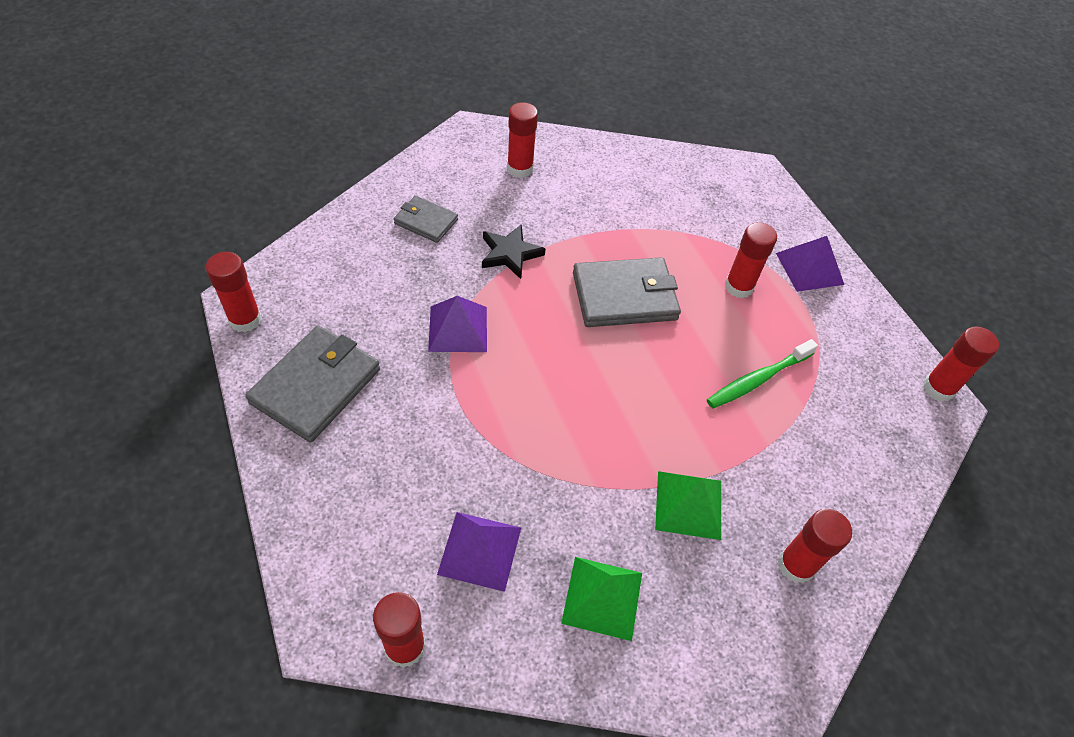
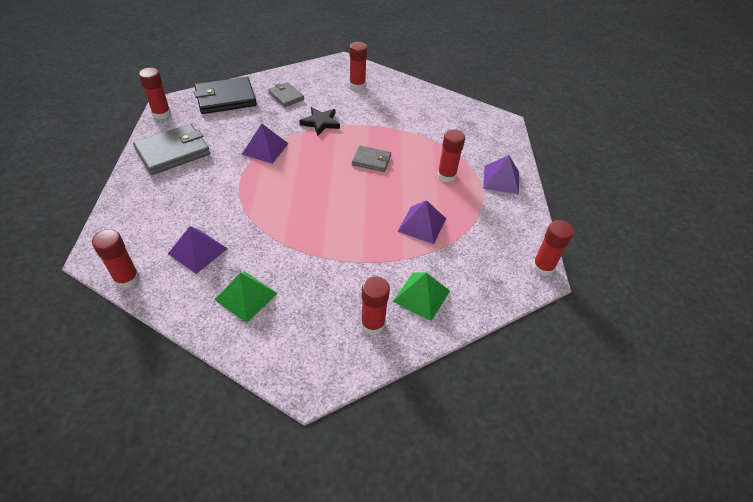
camera: 25 degrees right, 5 degrees down
grey wallet [573,257,681,327] -> grey wallet [352,145,391,172], size x0.57
green pyramid [655,471,721,540] -> green pyramid moved to [393,273,450,321]
green toothbrush [707,339,818,408] -> purple pyramid [397,200,446,244]
none -> black wallet [194,77,257,114]

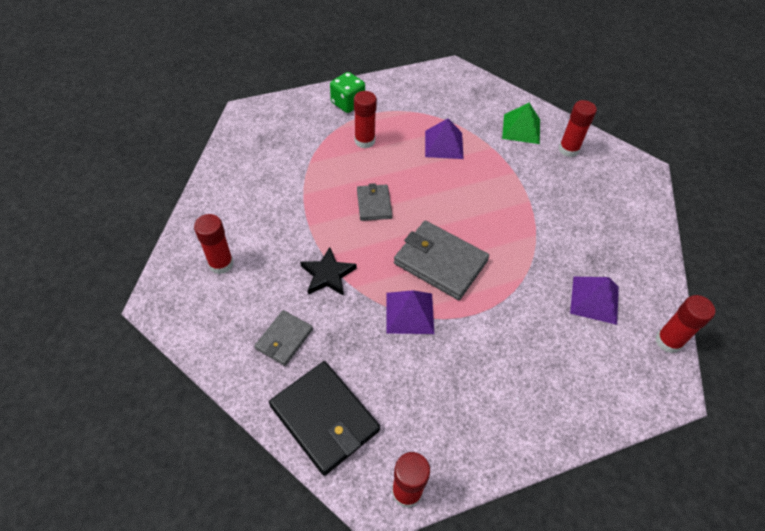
camera: 110 degrees left, 5 degrees up
grey wallet [133,124,210,175] -> grey wallet moved to [394,221,489,300]
green pyramid [215,272,278,323] -> none
purple pyramid [483,155,519,194] -> green dice [330,72,365,113]
red glue stick [532,220,574,276] -> none

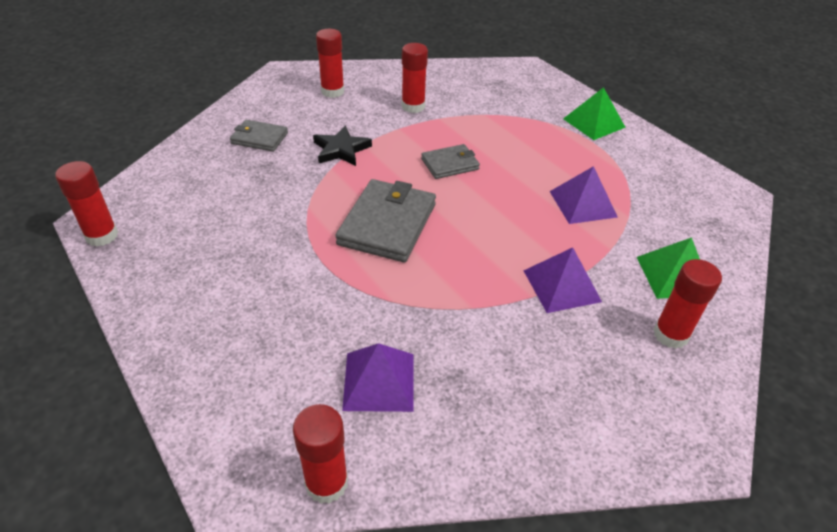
camera: 75 degrees right, 10 degrees down
black wallet [269,361,380,476] -> none
green dice [330,72,365,113] -> green pyramid [563,87,626,140]
red glue stick [354,91,377,149] -> red glue stick moved to [402,43,428,113]
purple pyramid [386,290,434,334] -> purple pyramid moved to [524,247,602,313]

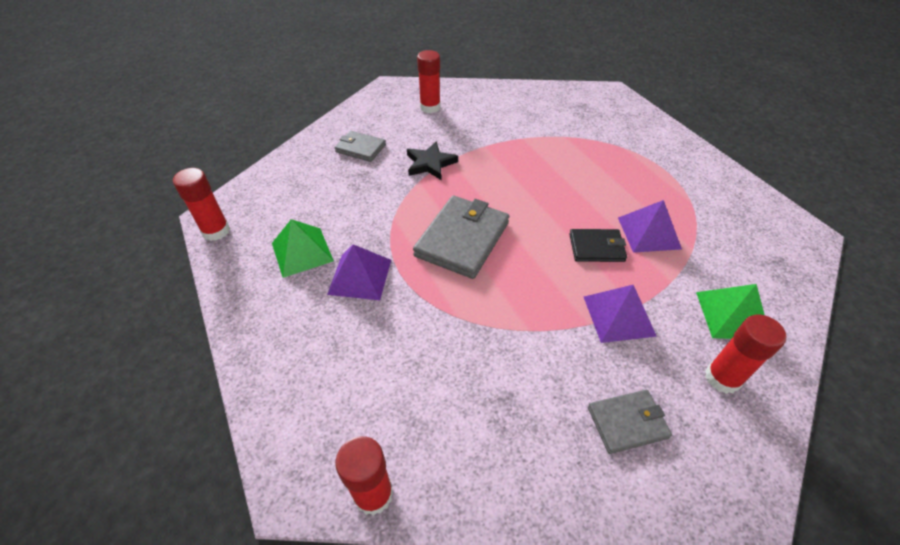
camera: 10 degrees right, 5 degrees up
purple pyramid [342,343,414,412] -> purple pyramid moved to [327,244,391,301]
red glue stick [402,43,428,113] -> none
grey wallet [421,144,480,179] -> grey wallet moved to [588,390,672,454]
green pyramid [563,87,626,140] -> green pyramid moved to [272,219,334,278]
none -> black wallet [569,229,627,262]

